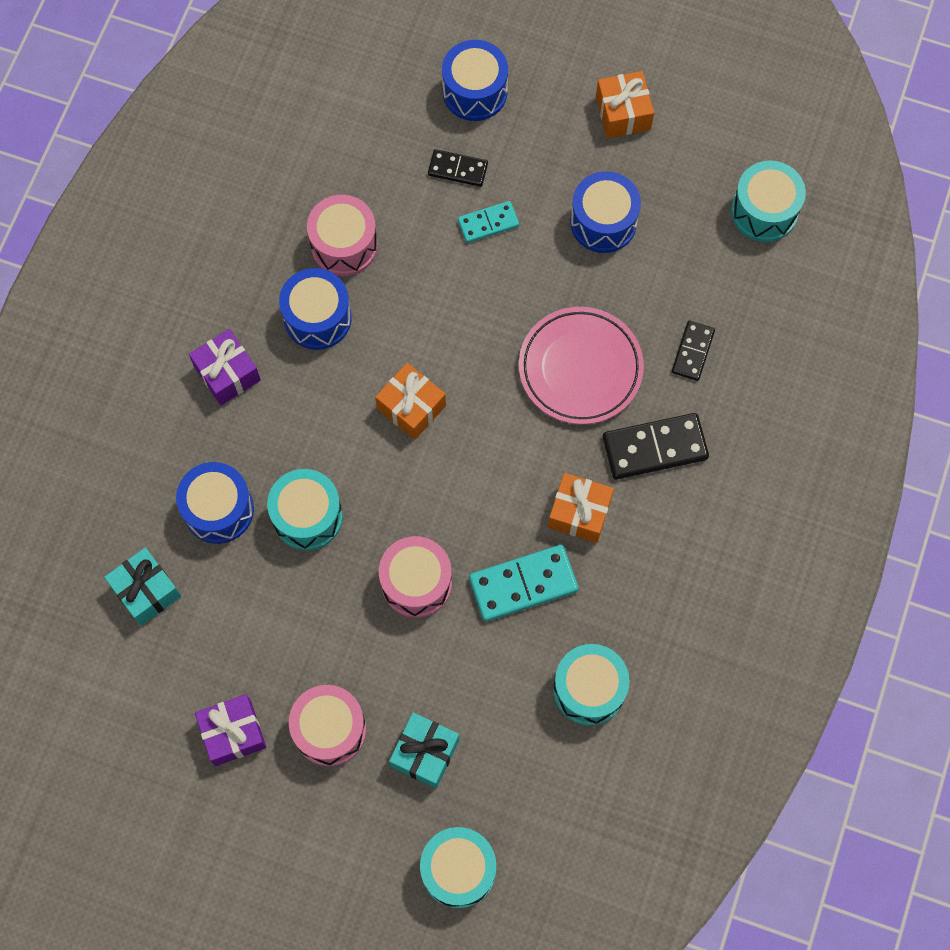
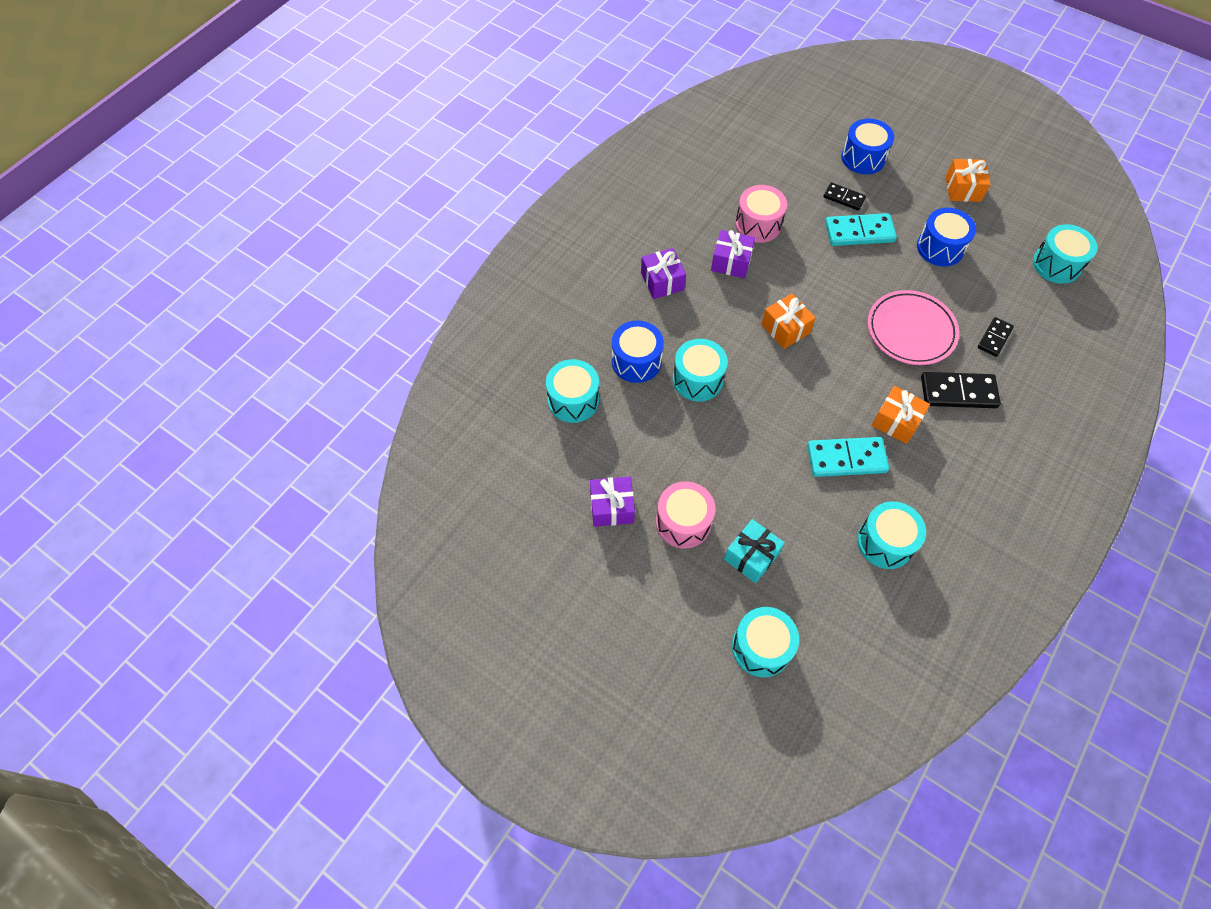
camera: 15 degrees right, 10 degrees down
turquoise gift [104,548,181,626] -> turquoise drum [546,359,599,423]
blue drum [279,268,352,350] -> purple gift [711,230,755,278]
pink drum [379,536,452,618] -> none
turquoise domino [458,201,519,243] -> turquoise domino [825,213,897,246], size x1.67

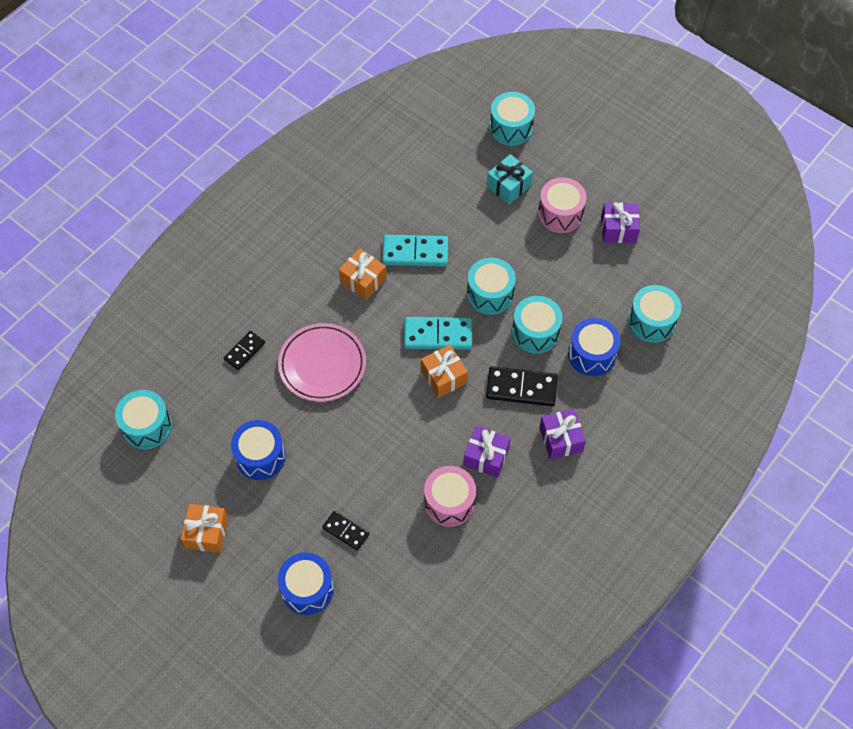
camera: 175 degrees left, 0 degrees up
turquoise domino [825,213,897,246] -> turquoise domino moved to [404,317,472,350]
turquoise drum [857,501,926,569] -> turquoise drum moved to [467,258,516,315]
black domino [921,372,1001,408] -> black domino moved to [486,366,558,406]

